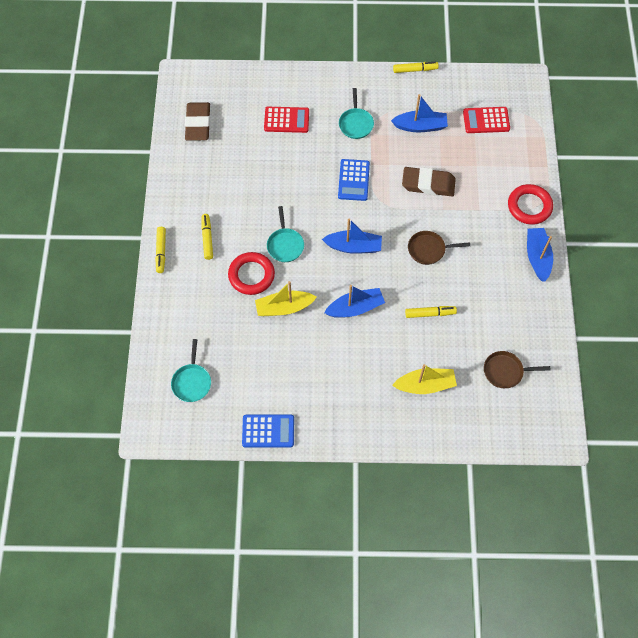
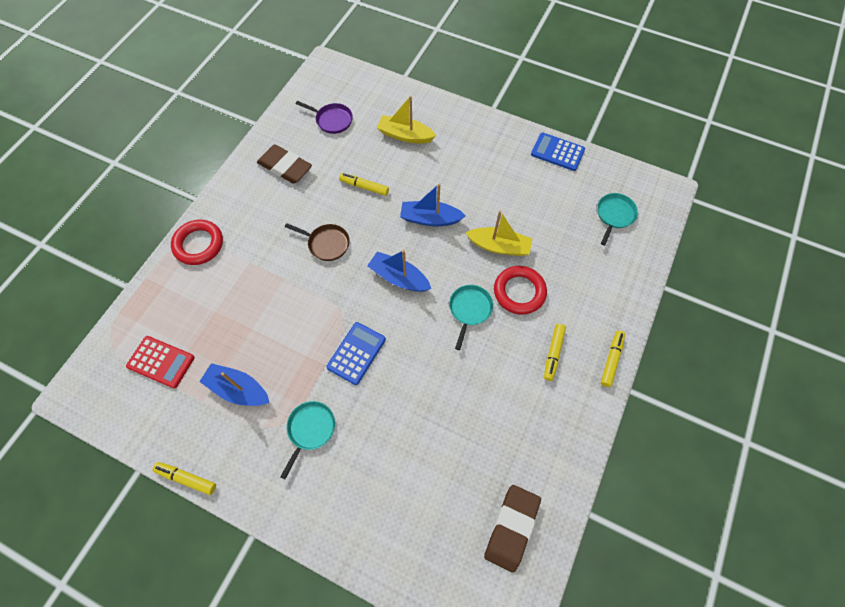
camera: 155 degrees left, 0 degrees up
red calculator [264,107,309,133] -> none
brown eraser [402,167,456,196] -> brown eraser moved to [257,144,312,184]
brown pan [484,351,550,388] -> purple pan [296,101,353,134]
blue boat [527,228,553,282] -> none

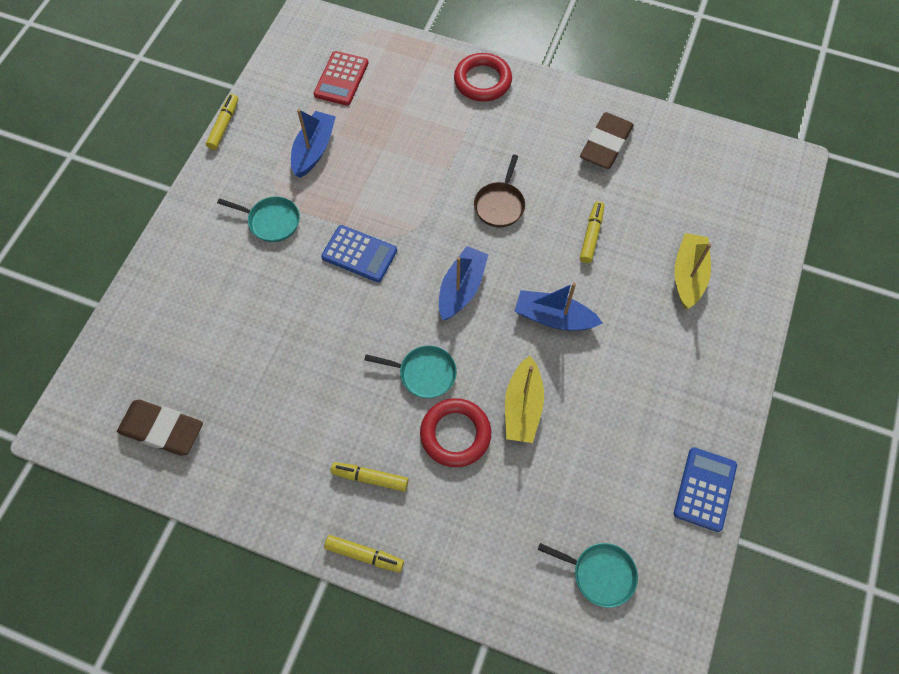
camera: 85 degrees right, 0 degrees up
purple pan [296,101,353,134] -> none
blue boat [400,183,466,226] -> blue boat turned 75 degrees counterclockwise [515,283,602,331]

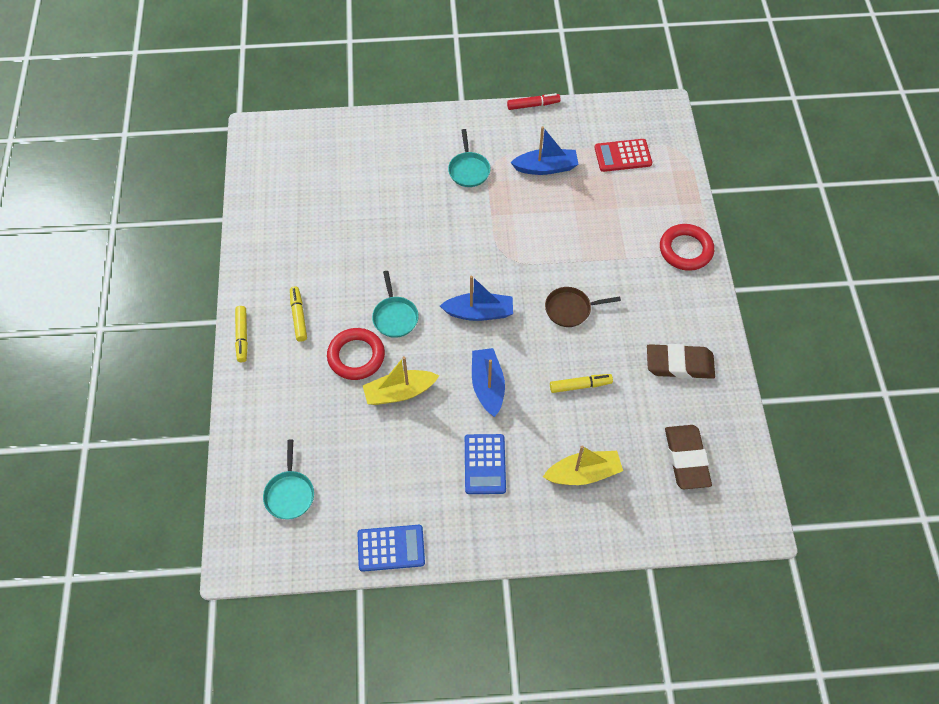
camera: 65 degrees right, 5 degrees down
brown eraser [117,400,203,455] -> brown eraser moved to [665,425,712,489]
yellow marker [206,94,238,150] -> red marker [507,93,561,110]
blue calculator [321,225,397,282] -> blue calculator moved to [465,434,506,494]

